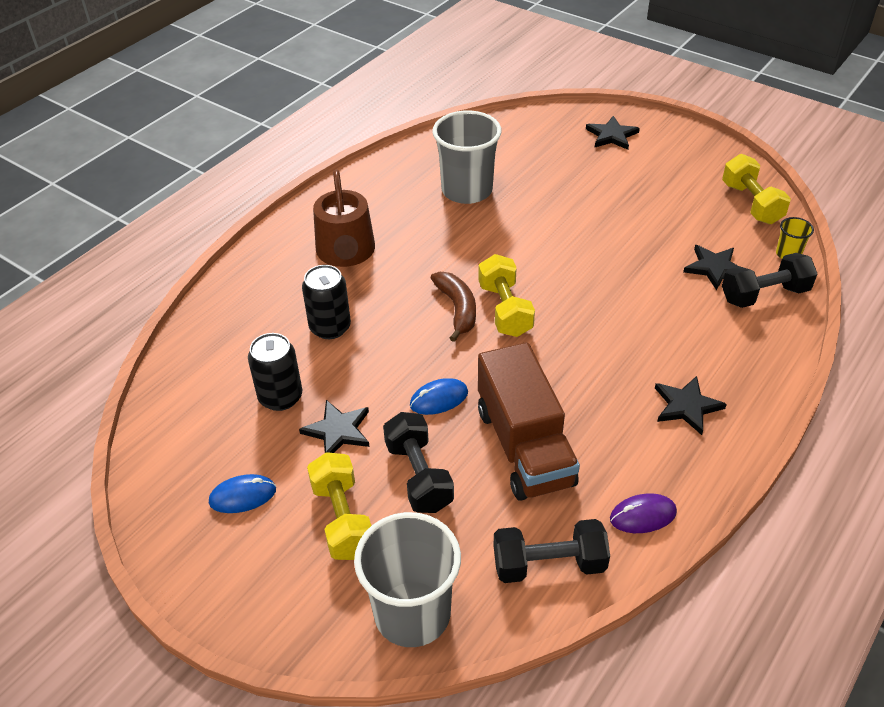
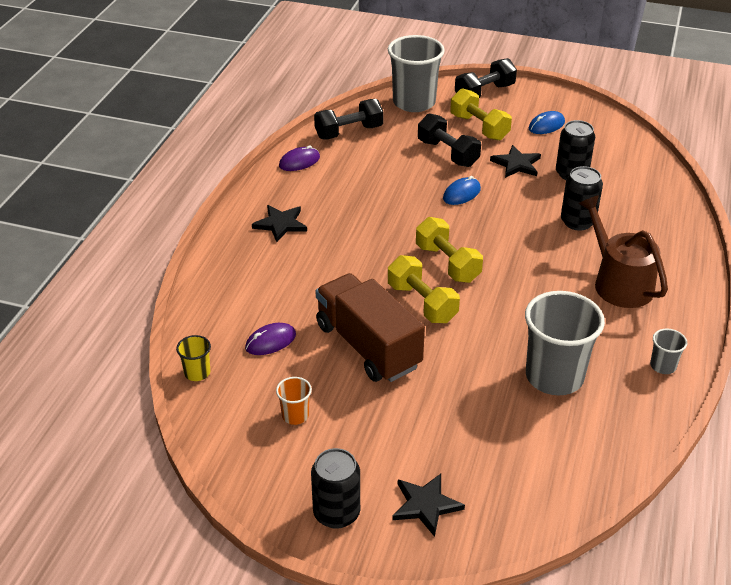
camera: 160 degrees right, 5 degrees down
brown banana [431,272,476,342] -> none
brown truck [478,342,580,501] -> brown truck moved to [315,273,425,382]
black star [683,245,739,290] -> purple mouse [245,323,296,355]
yellow dumbbell [722,154,791,224] -> yellow dumbbell moved to [388,255,460,323]
black dumbbell [722,253,818,308] -> black dumbbell moved to [455,58,517,98]
none -> orange cup [276,377,312,425]
none -> black can [311,448,360,529]
none -> grey cup [650,329,687,374]

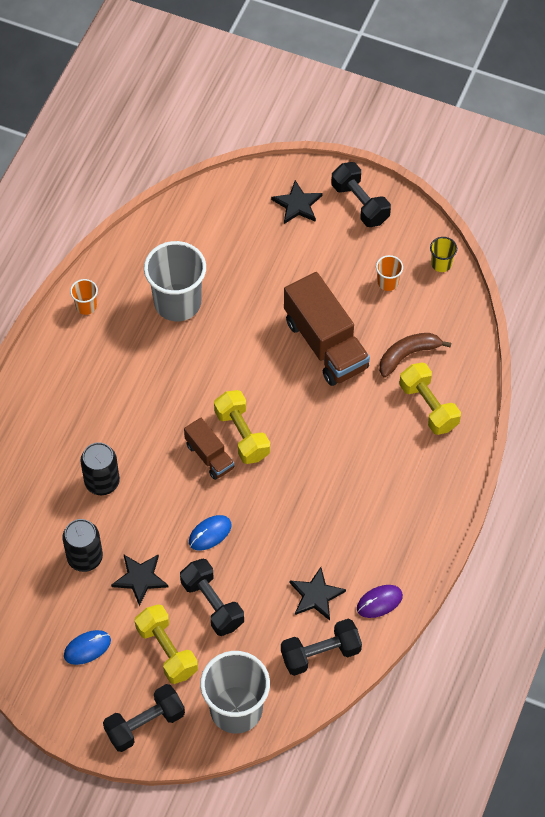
camera: 175 degrees left, 20 degrees up
yellow cup [176,335,211,381] -> yellow cup moved to [430,237,457,272]
purple mouse [245,323,296,355] -> brown banana [379,333,451,378]
black star [252,205,307,242] -> black star moved to [290,567,346,620]
black can [311,448,360,529] -> black dumbbell [331,162,391,227]
yellow dumbbell [388,255,460,323] -> yellow dumbbell moved to [399,363,461,435]
brown watering can [578,195,668,308] -> none
grey cup [650,329,687,374] -> orange cup [70,279,98,315]
none -> brown truck [184,418,235,480]

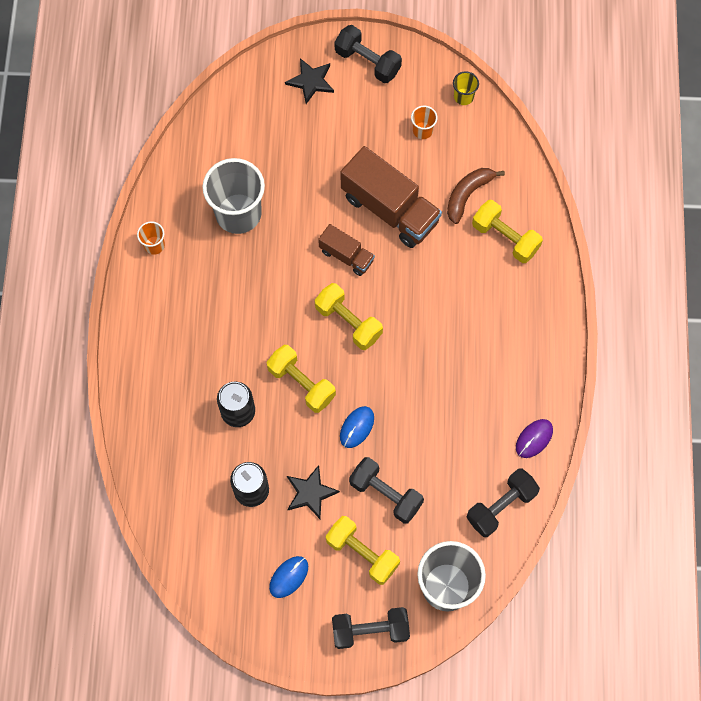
camera: 20 degrees left, 10 degrees up
black dumbbell [103,684,185,752] -> black dumbbell turned 45 degrees clockwise [332,607,410,649]
brown truck [184,418,235,480] -> brown truck moved to [318,224,375,276]
black star [290,567,346,620] -> none
none -> yellow dumbbell [267,345,336,413]

